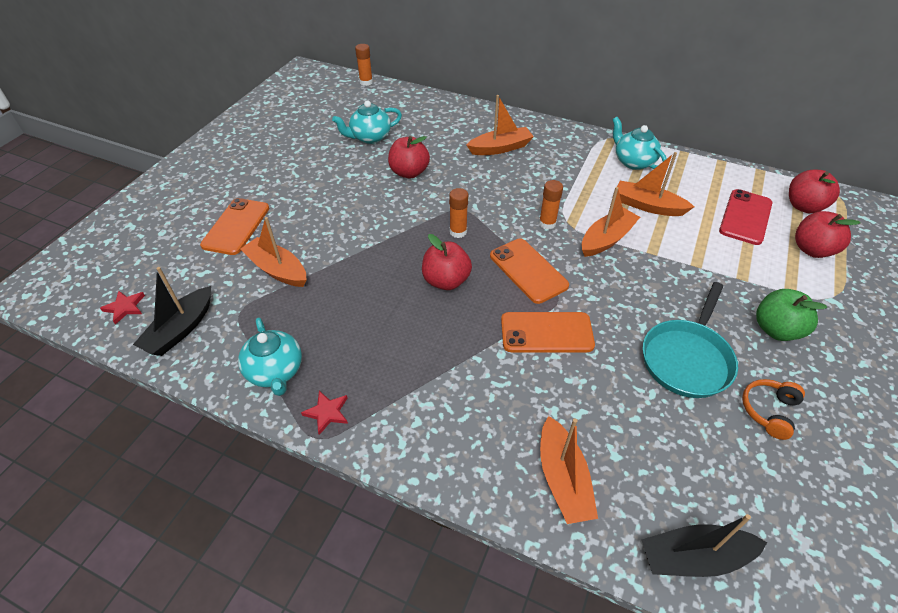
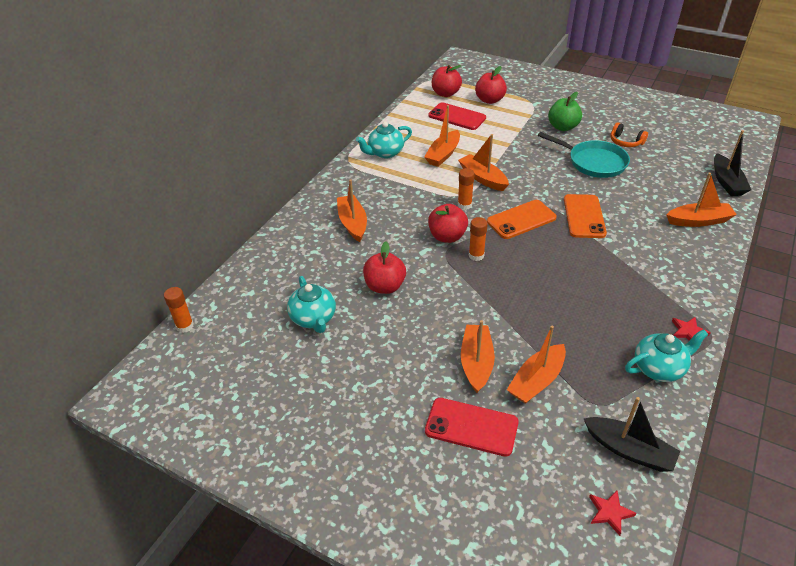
camera: 85 degrees left, 5 degrees down
orange phone [200,198,269,255] -> red phone [425,398,519,457]
red apple [422,234,472,290] -> red apple moved to [428,204,468,243]
none -> orange boat [461,320,495,393]

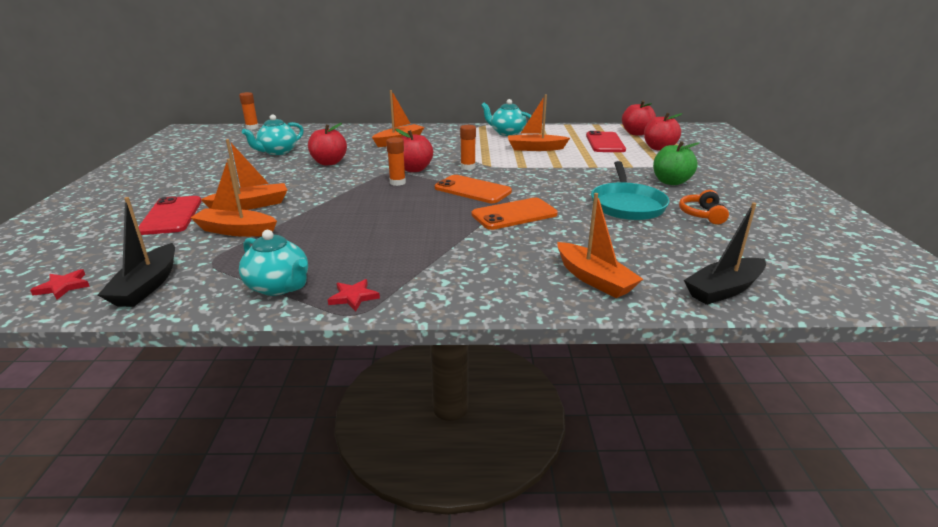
camera: 60 degrees right, 15 degrees down
orange boat [458,134,509,191] -> none

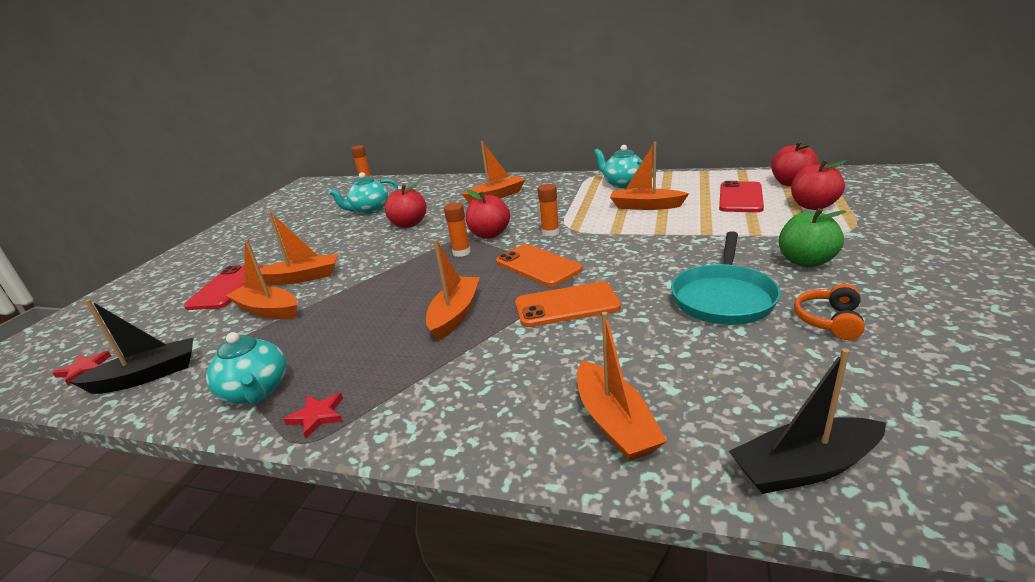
camera: 20 degrees right, 0 degrees up
black boat [98,197,175,307] -> black boat turned 135 degrees counterclockwise [69,299,193,394]
none -> orange boat [426,240,480,341]

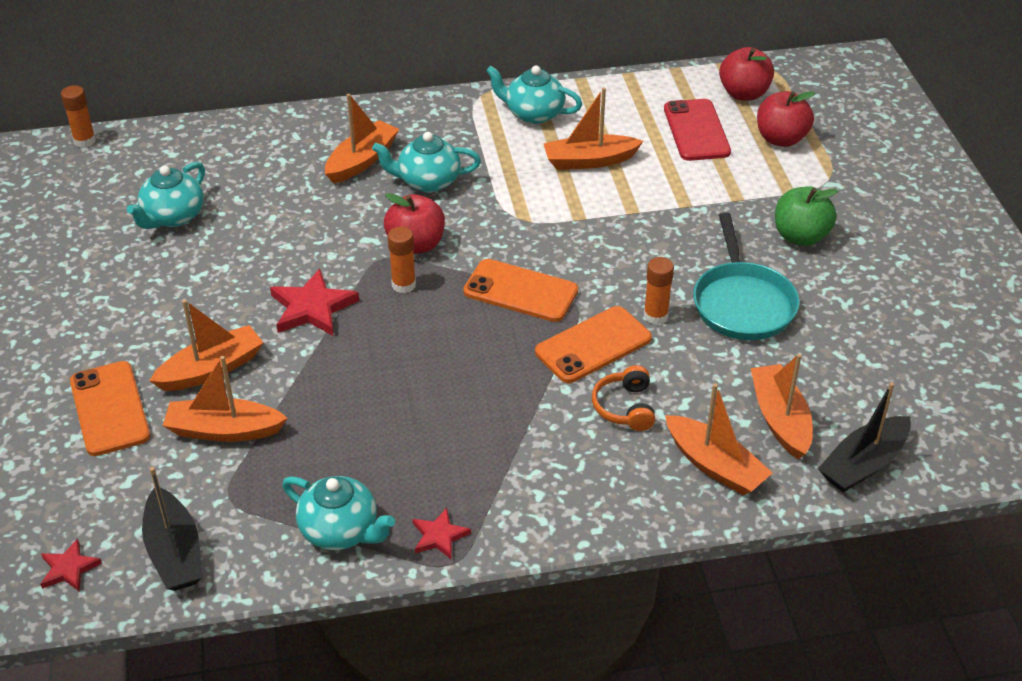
camera: 30 degrees left, 15 degrees up
black boat [69,299,193,394] -> black boat turned 120 degrees clockwise [142,467,202,591]
red phone [184,265,263,310] -> orange phone [70,361,150,456]
red apple [385,182,427,228] -> none
orange boat [426,240,480,341] -> orange boat moved to [751,354,813,460]
orange glue stick [538,184,560,237] -> orange glue stick moved to [644,257,674,325]
orange headphones [794,284,865,340] -> orange headphones moved to [592,365,655,431]
none -> red star [270,269,359,336]
none -> turquoise teapot [372,132,481,192]

